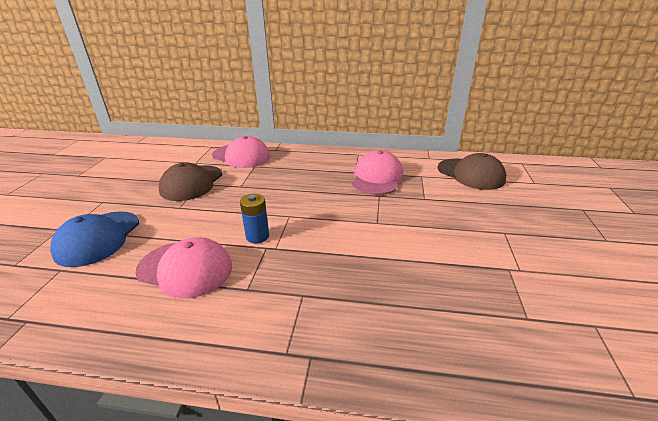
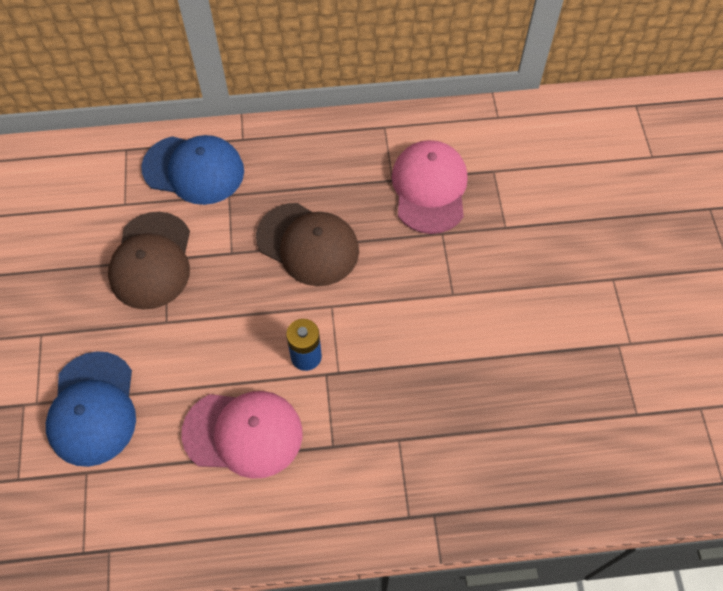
camera: 15 degrees left, 30 degrees up
pink cap [212,136,270,168] -> blue cap [141,135,244,205]
brown cap [438,153,506,190] -> brown cap moved to [256,203,359,286]

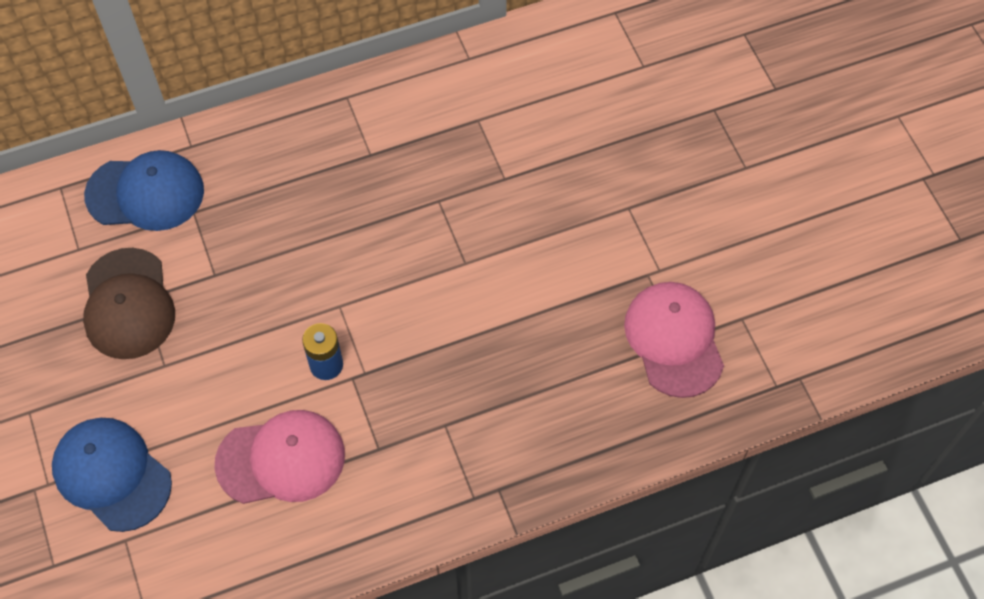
camera: 15 degrees left, 0 degrees up
blue cap [46,351,136,467] -> blue cap turned 150 degrees clockwise [52,418,172,532]
brown cap [256,203,359,286] -> none
pink cap [392,140,468,234] -> pink cap moved to [624,282,724,398]

